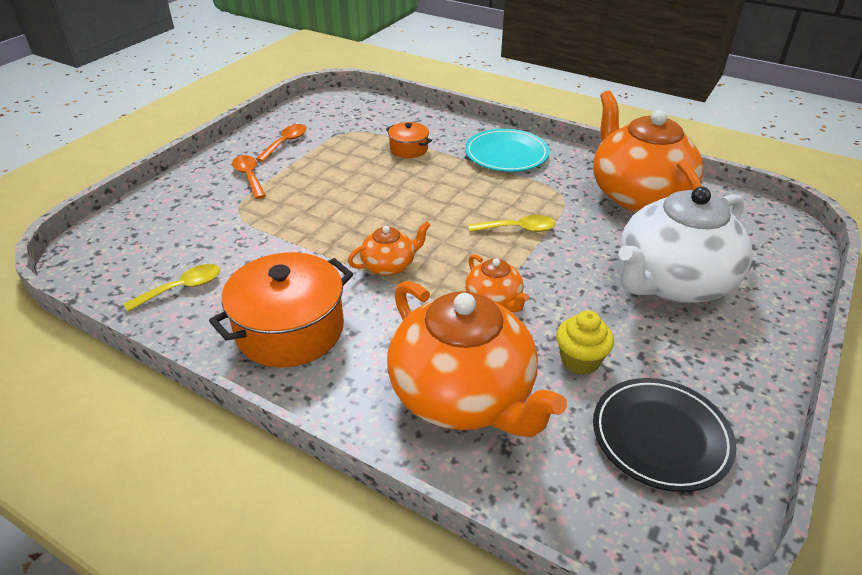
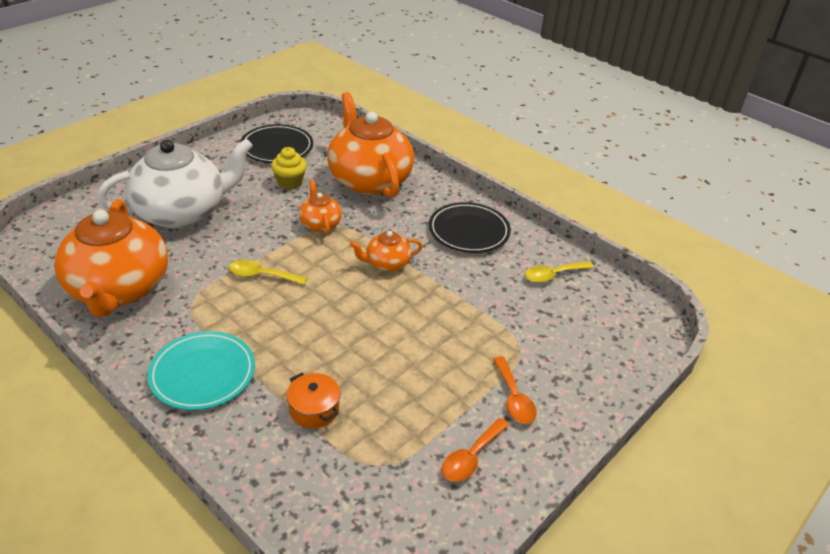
camera: 170 degrees left, 0 degrees up
orange pot [209,252,353,367] -> black plate [429,202,511,253]

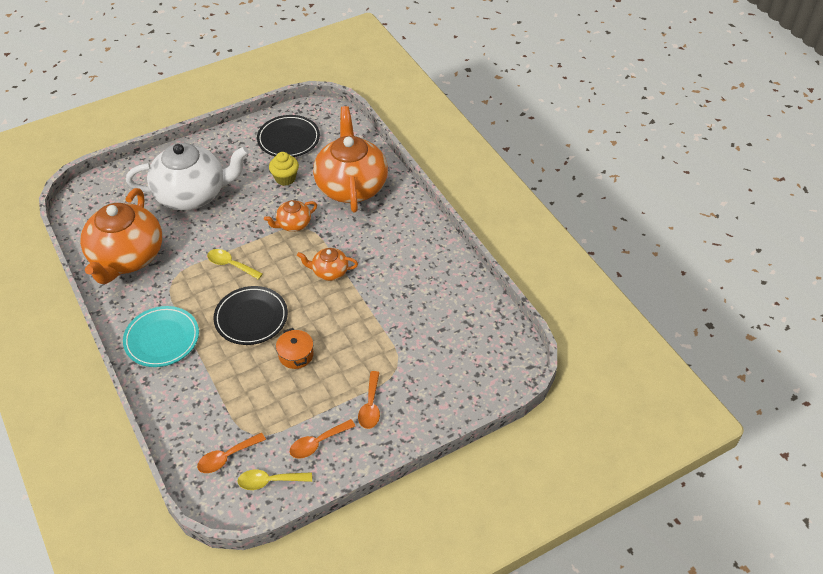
camera: 20 degrees right, 10 degrees up
orange pot [286,373,340,428] -> orange pot moved to [276,328,314,369]
orange teapot [299,180,342,235] -> orange teapot turned 120 degrees counterclockwise [264,200,317,232]
black plate [429,202,511,253] -> black plate moved to [213,286,288,345]
yellow spoon [525,261,594,283] -> yellow spoon moved to [238,470,312,490]
none -> orange spoon [197,433,266,473]

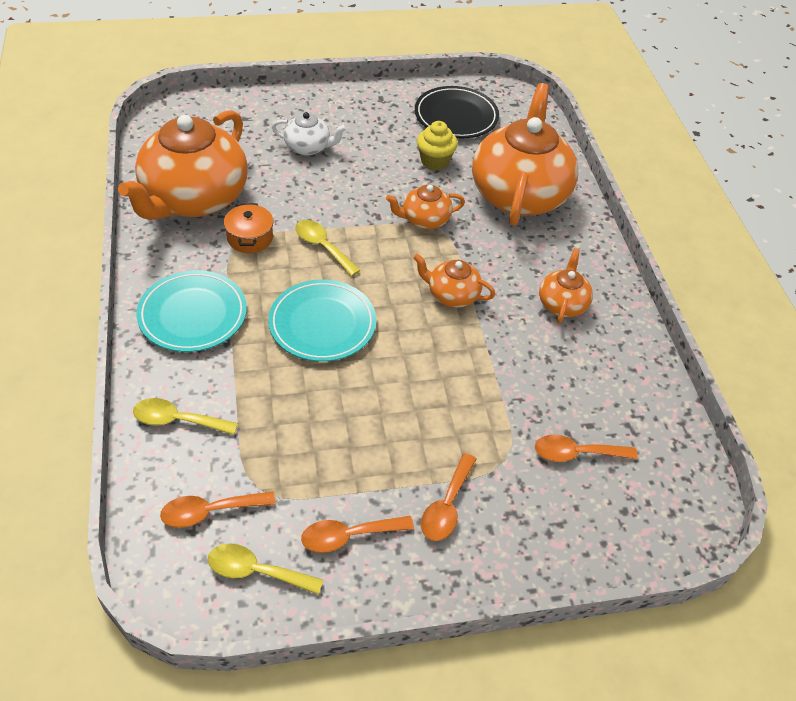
camera: 15 degrees right, 0 degrees up
white teapot [126,143,249,210] -> white teapot [272,112,347,156], size x0.46
black plate [213,286,288,345] -> turquoise plate [268,279,376,362]
orange pot [276,328,314,369] -> orange pot moved to [224,203,274,253]
none -> yellow spoon [133,398,238,435]
none -> orange spoon [535,435,638,462]
none -> orange teapot [539,248,593,324]

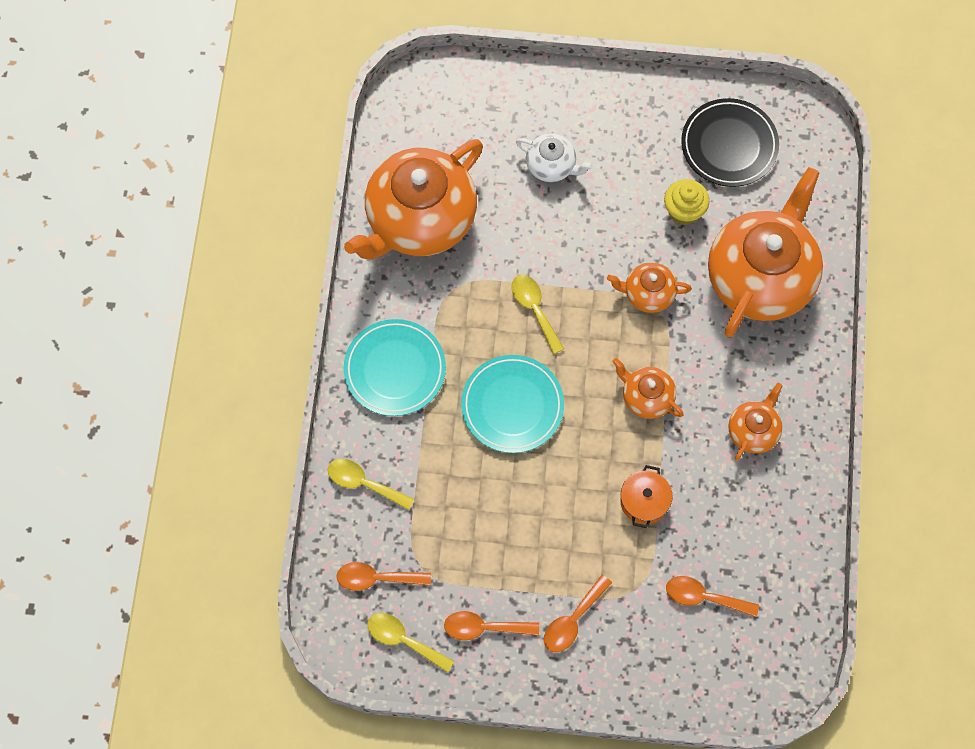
camera: 20 degrees right, 20 degrees up
orange pot [224,203,274,253] -> orange pot moved to [621,465,673,528]

